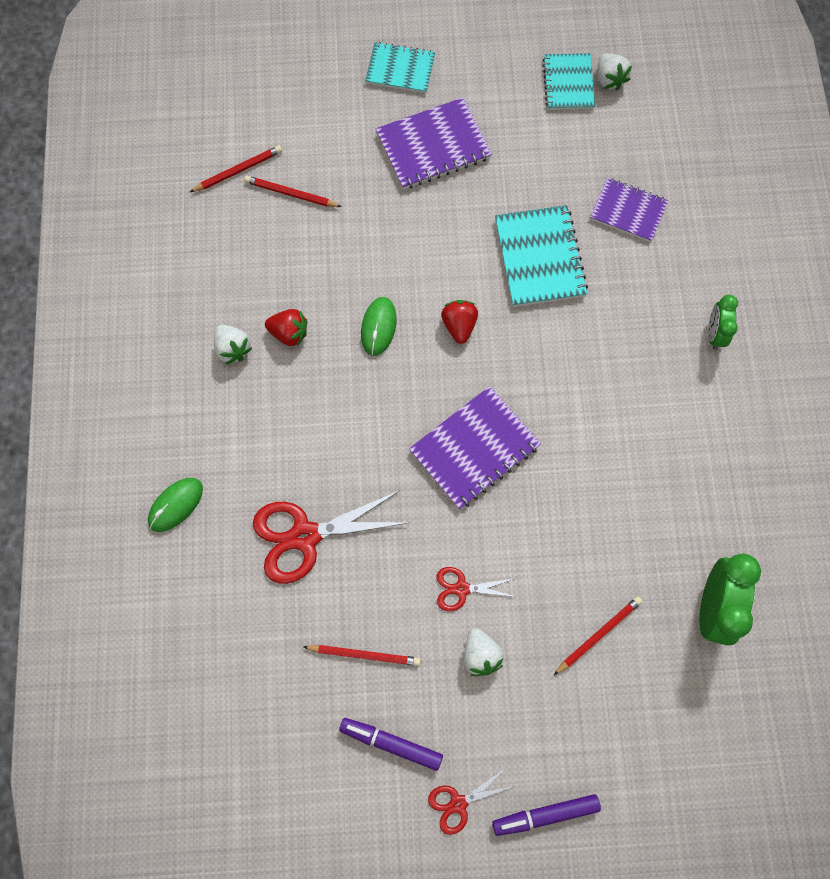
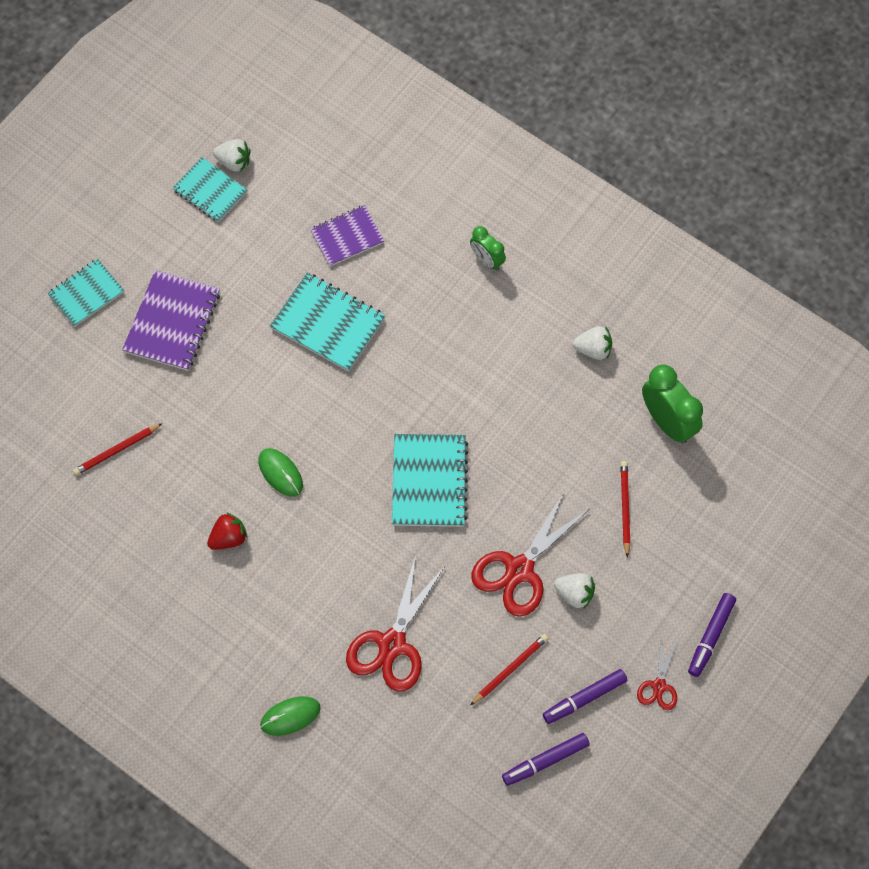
camera: 50 degrees left, 5 degrees down
green mouse [148,478,203,532] -> green mouse turned 75 degrees clockwise [260,697,321,736]
red pencil [190,145,282,192] -> none
white strawberry [214,325,252,365] -> white strawberry moved to [573,326,612,360]
purple notebook [409,386,541,509] -> turquoise notebook [392,434,468,527]
red scissors [437,567,517,611] -> red scissors [472,492,589,617], size x1.91
red strawberry [441,300,478,344] -> none
none -> purple marker [502,733,590,786]

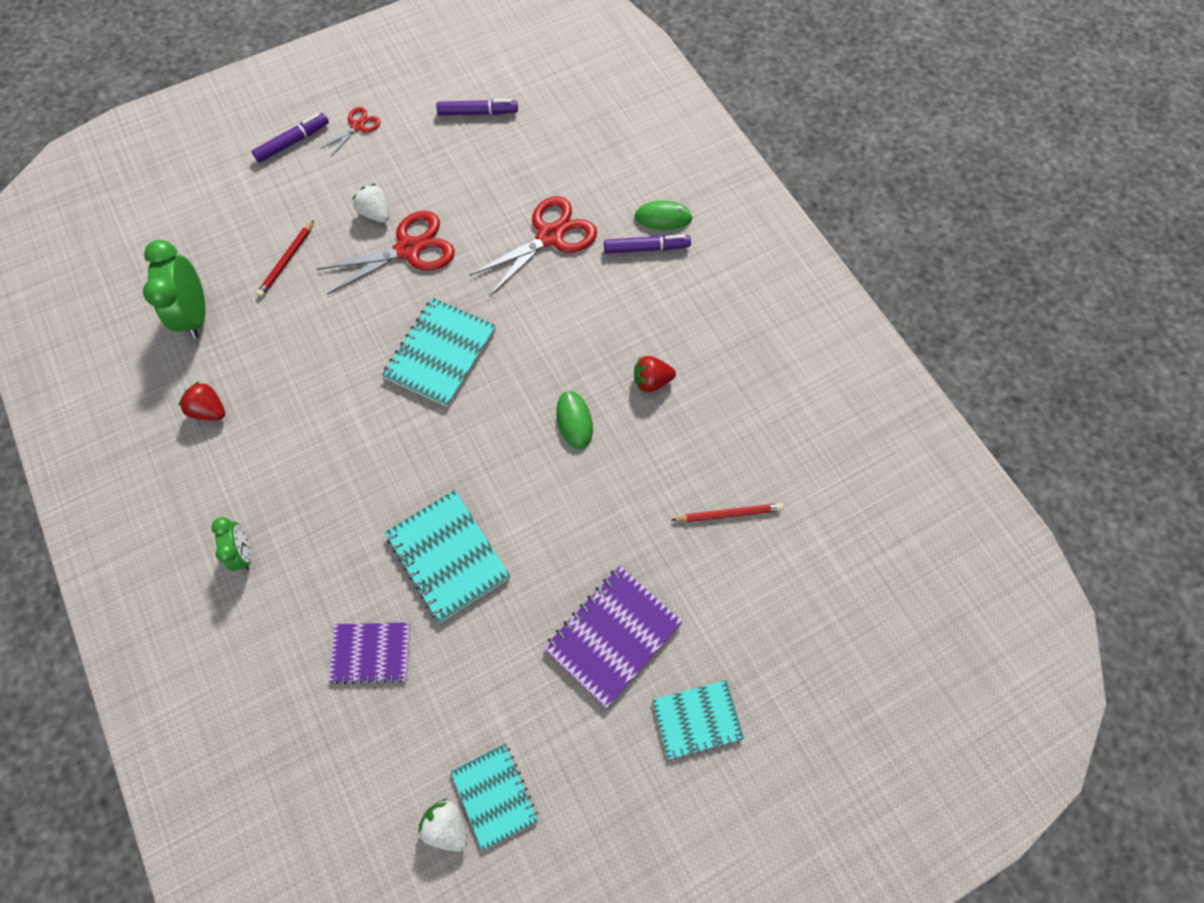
camera: 155 degrees left, 0 degrees up
red pencil [470,634,549,706] -> none
purple marker [543,669,627,724] -> purple marker moved to [604,235,691,254]
white strawberry [573,326,612,360] -> red strawberry [178,381,225,420]

